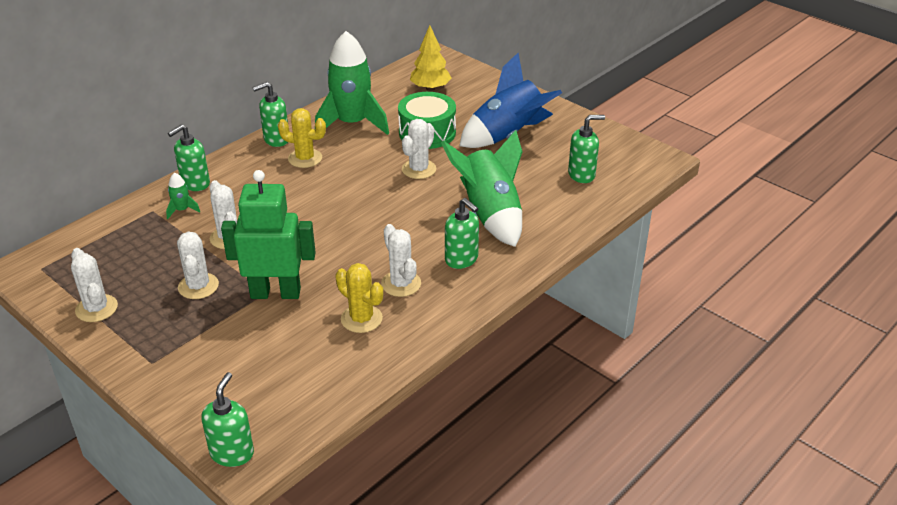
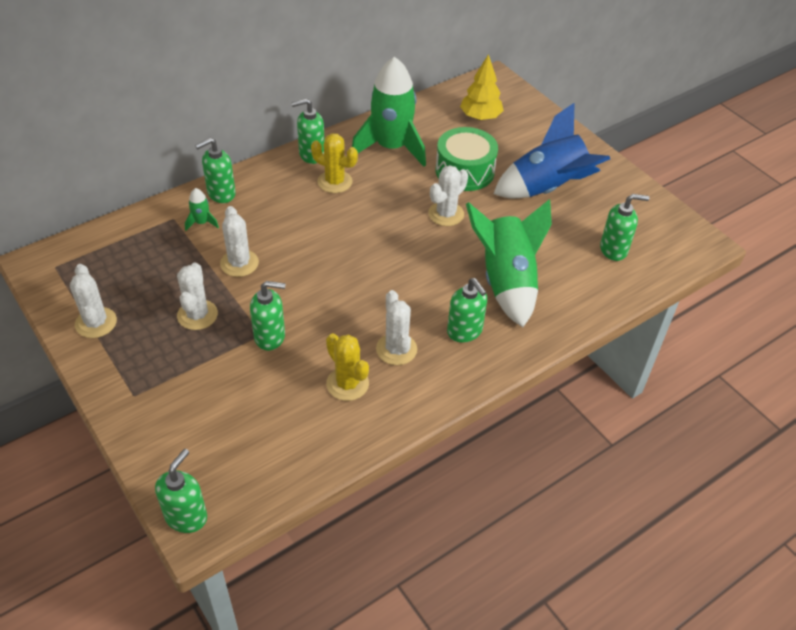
camera: 10 degrees right, 10 degrees up
green robot [221,170,316,299] -> green soap dispenser [250,281,286,351]

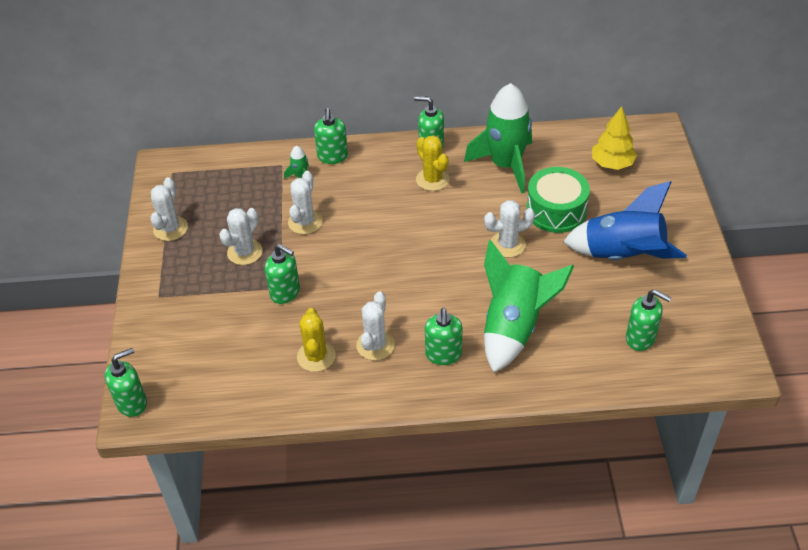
camera: 35 degrees right, 0 degrees up
green soap dispenser [195,138,236,203] -> green soap dispenser turned 90 degrees counterclockwise [314,108,348,164]

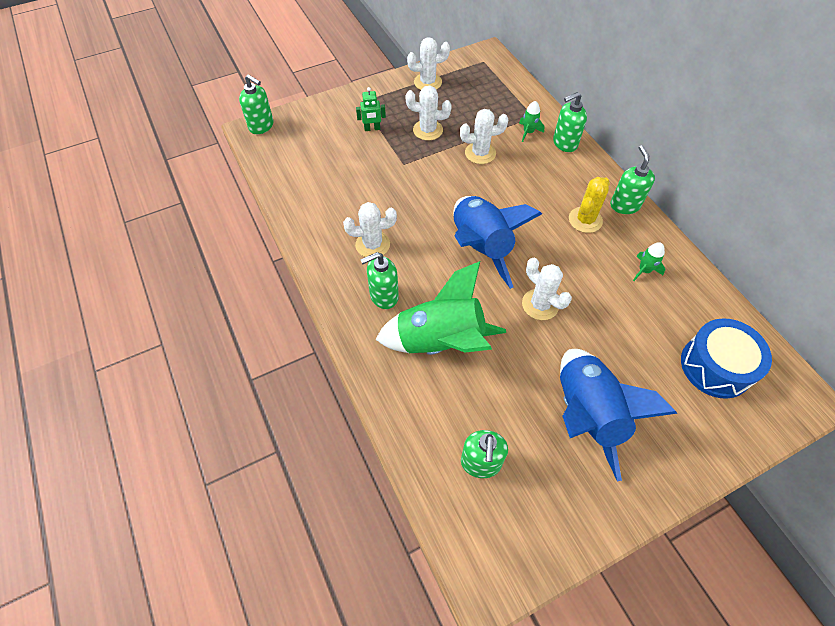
camera: 65 degrees right, 10 degrees up
green soap dispenser [265,244,300,304] -> none
yellow cactus [297,308,336,372] -> none
green rocket [464,83,532,193] -> green rocket [633,242,665,281], size x0.40
green drum [526,167,590,233] -> none
yellow tree [592,106,637,170] -> blue drum [681,318,772,399]
none -> green robot [356,87,386,131]
none -> blue rocket [454,196,542,289]

